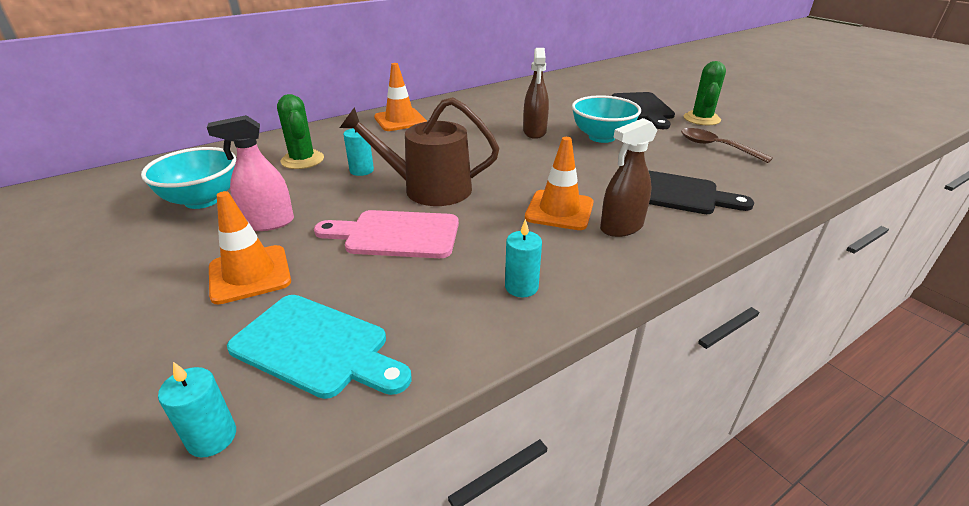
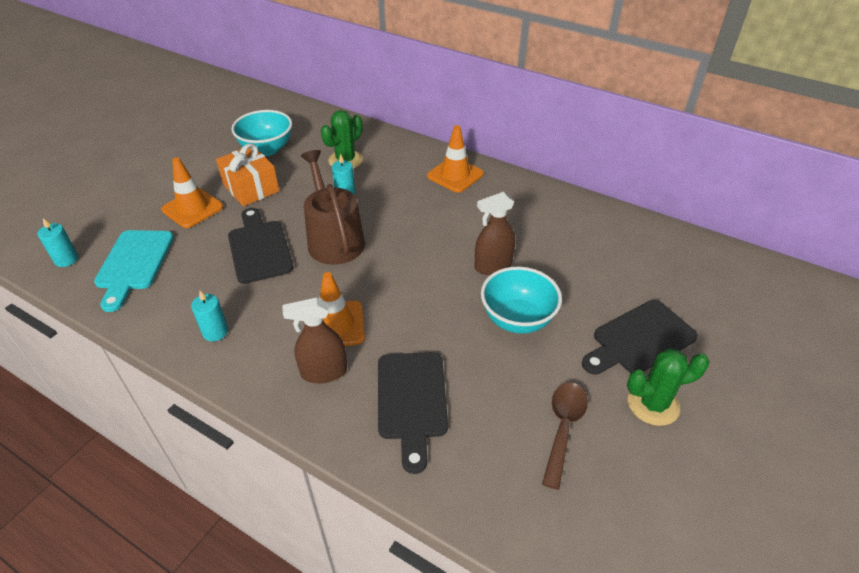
camera: 65 degrees right, 10 degrees up
pink spray bottle [207,115,294,231] -> orange gift [216,143,279,206]
pink cutting board [314,210,459,258] -> black cutting board [228,208,294,284]
brown spray bottle [600,118,657,237] -> brown spray bottle turned 45 degrees counterclockwise [282,298,347,383]

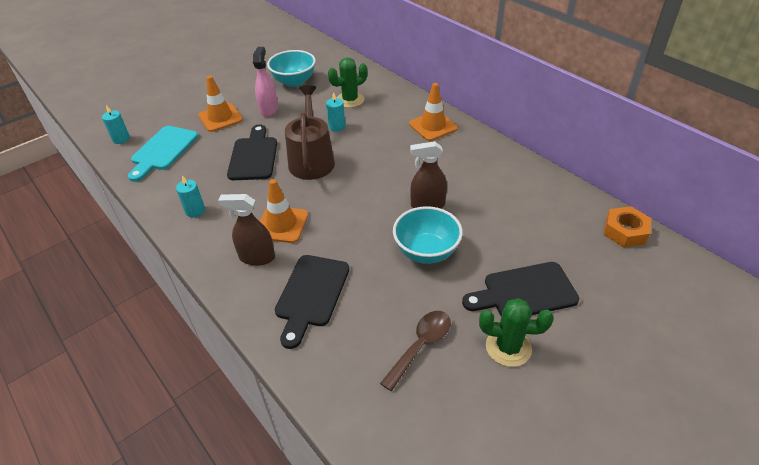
camera: 20 degrees right, 0 degrees up
orange gift [216,143,279,206] -> pink spray bottle [253,47,278,117]
none -> orange nut [604,206,651,248]

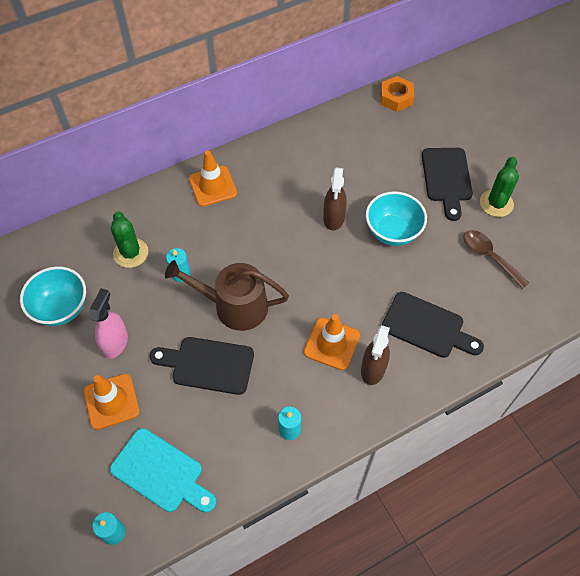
camera: 80 degrees left, 15 degrees up
pink spray bottle [253,47,278,117] -> pink spray bottle turned 90 degrees clockwise [89,289,128,359]

